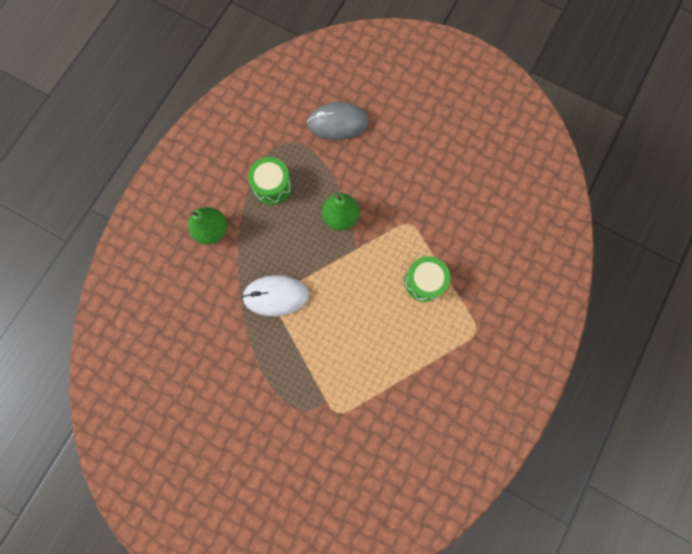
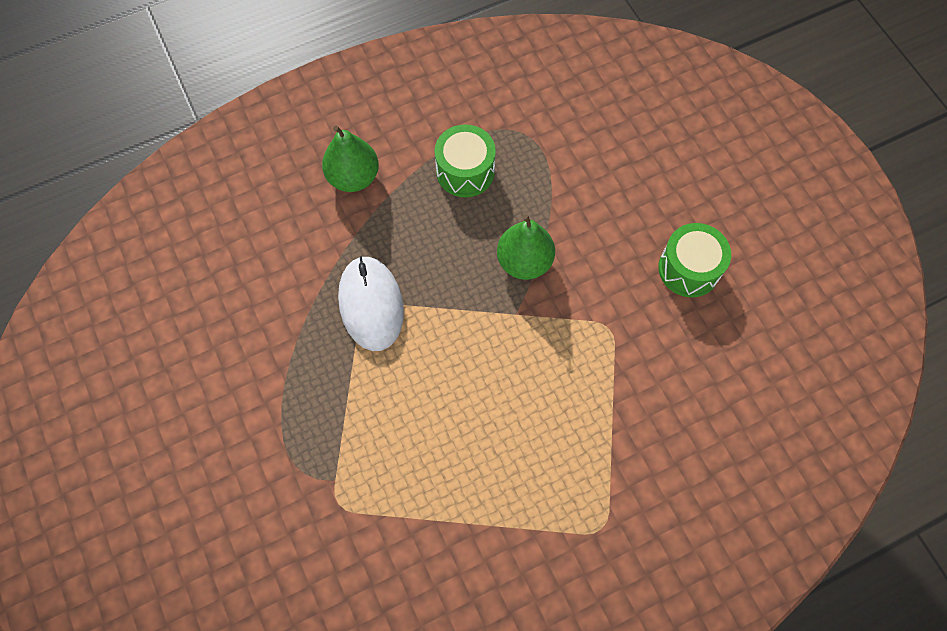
camera: 35 degrees right, 10 degrees down
white mouse [242,275,309,316] -> white mouse turned 45 degrees clockwise [338,256,404,351]
grey mouse [307,102,369,140] -> none
green drum [405,256,450,302] -> green drum moved to [658,223,731,297]

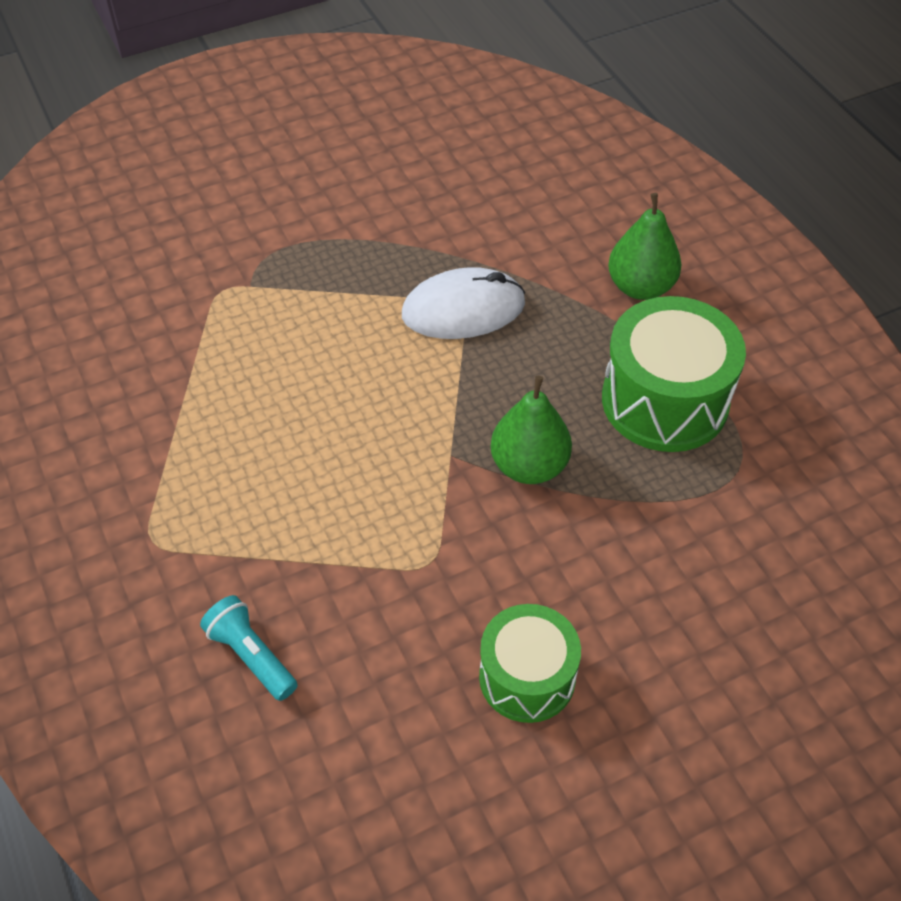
camera: 90 degrees right, 15 degrees down
green drum [435,124,496,197] -> green drum [602,296,746,452], size x1.54
none -> turquoise flashlight [200,595,298,701]

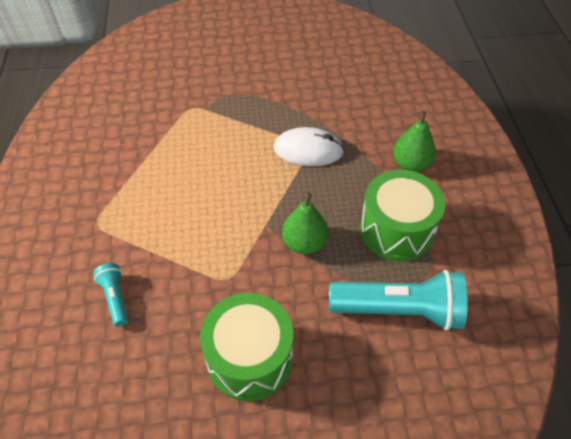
camera: 20 degrees right, 0 degrees up
green drum [479,604,581,723] -> green drum [200,293,293,401], size x1.54
none -> turquoise flashlight [329,270,468,330]

